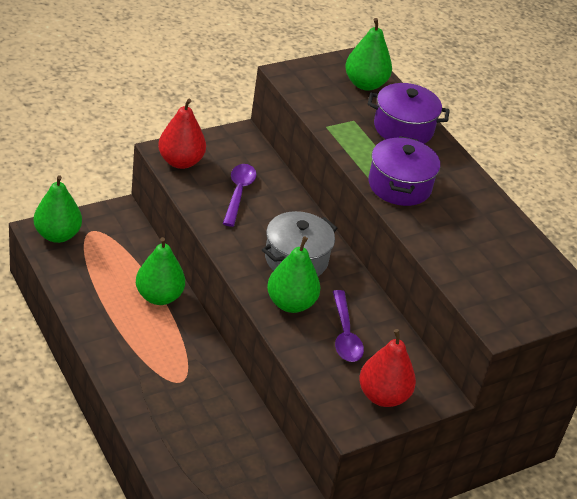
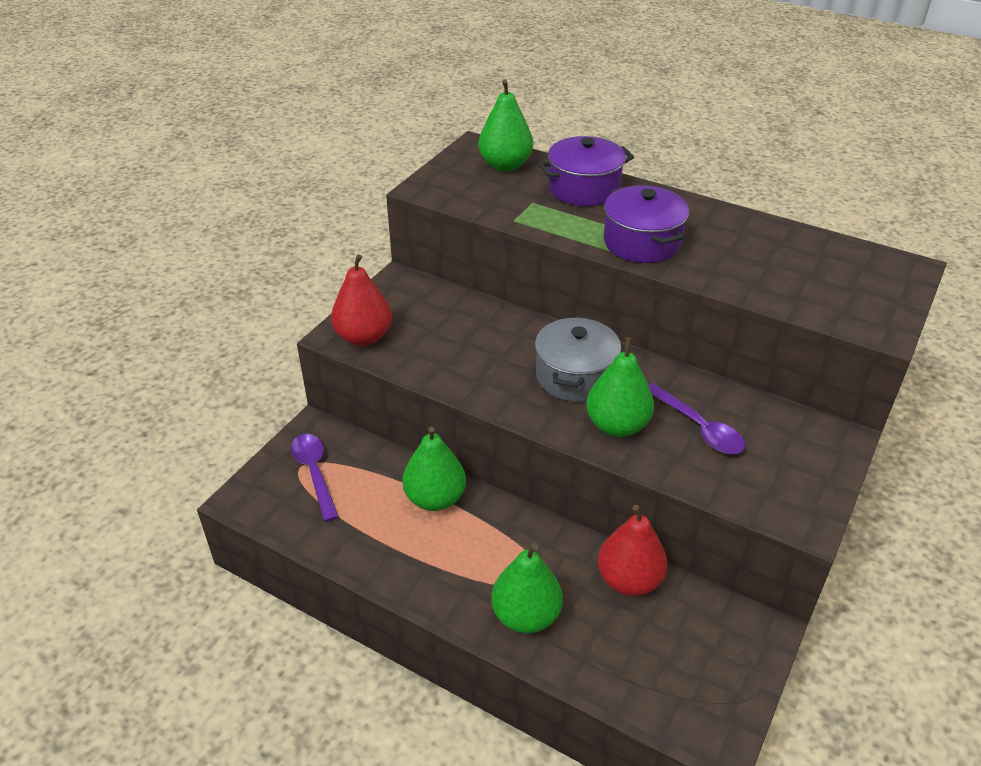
camera: 25 degrees left, 0 degrees up
green pear [34,175,82,243] -> green pear moved to [491,543,563,633]
purple spoon [223,164,257,227] -> purple spoon moved to [291,434,339,522]
red pear [359,329,416,407] -> red pear moved to [598,505,668,596]

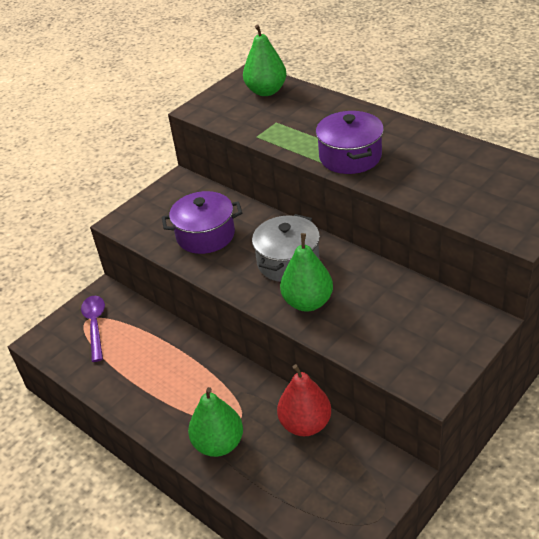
camera: 15 degrees right, 0 degrees up
red pear [331,254,392,346] -> none
green pear [402,427,466,511] -> none
purple pot [538,136,634,206] -> purple pot moved to [162,191,242,254]
purple spoon [648,383,745,454] -> none

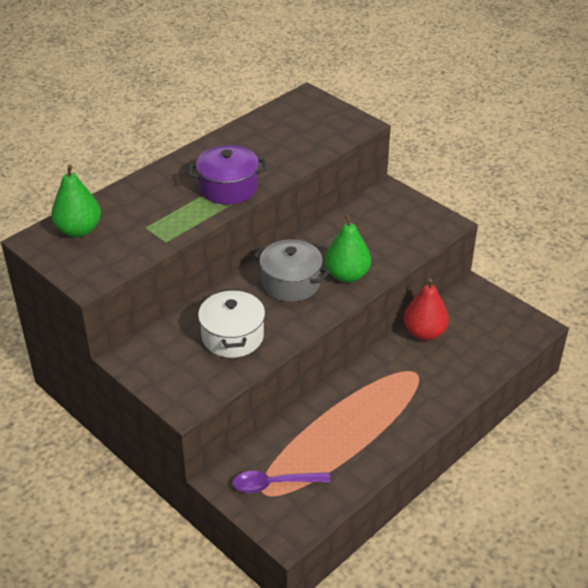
camera: 90 degrees left, 0 degrees up
purple pot [162,191,242,254] -> white pot [198,289,265,358]
green pear [188,387,243,457] -> none

